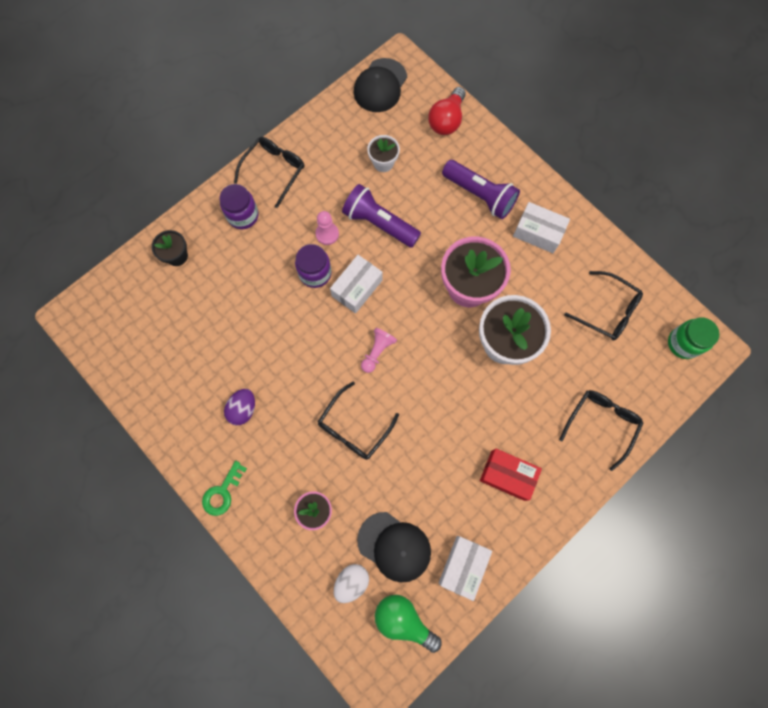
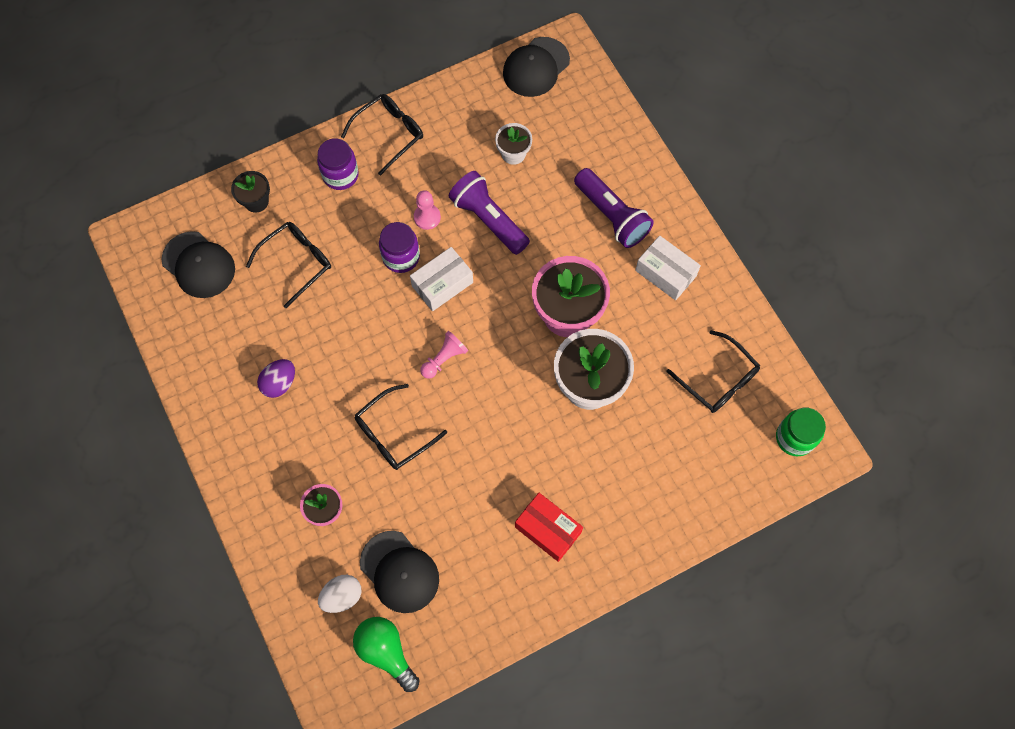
camera: 15 degrees right, 5 degrees down
green key [202,461,247,516] -> none
red light bulb [428,87,466,135] -> none
white box [439,536,492,601] -> none
black glasses [559,390,644,471] -> black glasses moved to [246,222,331,309]
none -> black cap [162,231,235,298]

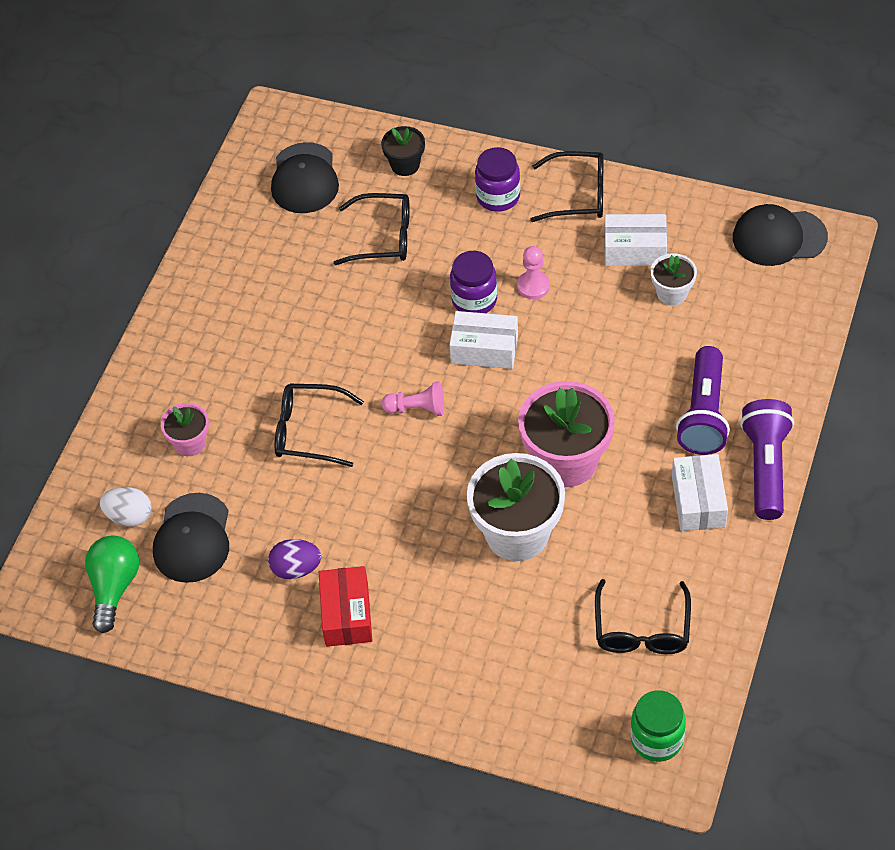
camera: 50 degrees right, 15 degrees down
purple egg [257,359,295,398] -> purple egg moved to [268,539,321,579]
purple flashlight [449,171,530,255] -> purple flashlight moved to [740,399,794,520]
none -> white box [604,214,667,266]

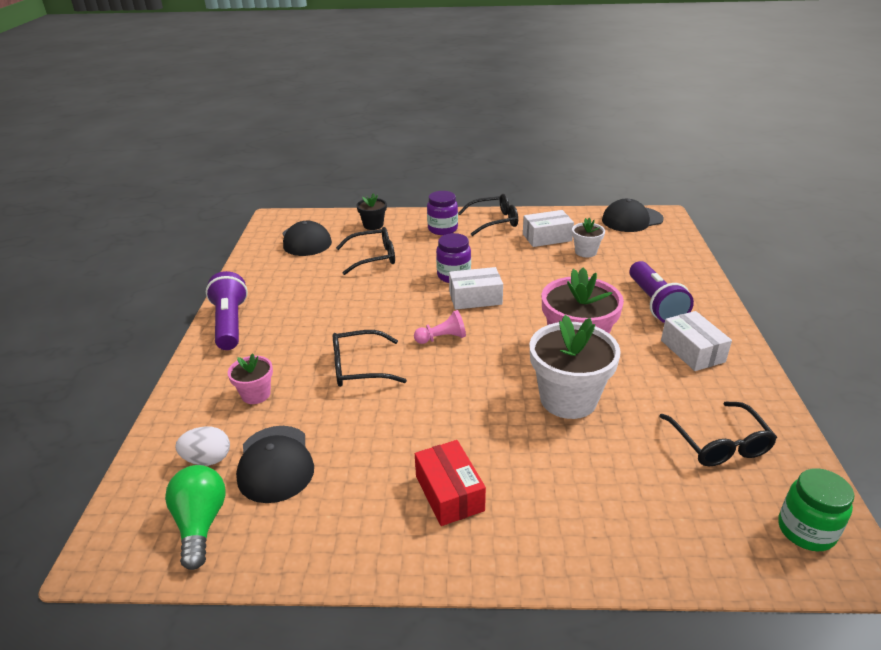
camera: 20 degrees left, 20 degrees down
purple egg [268,539,321,579] -> none
pink pawn [517,246,550,299] -> none
purple flashlight [740,399,794,520] -> purple flashlight moved to [206,271,248,350]

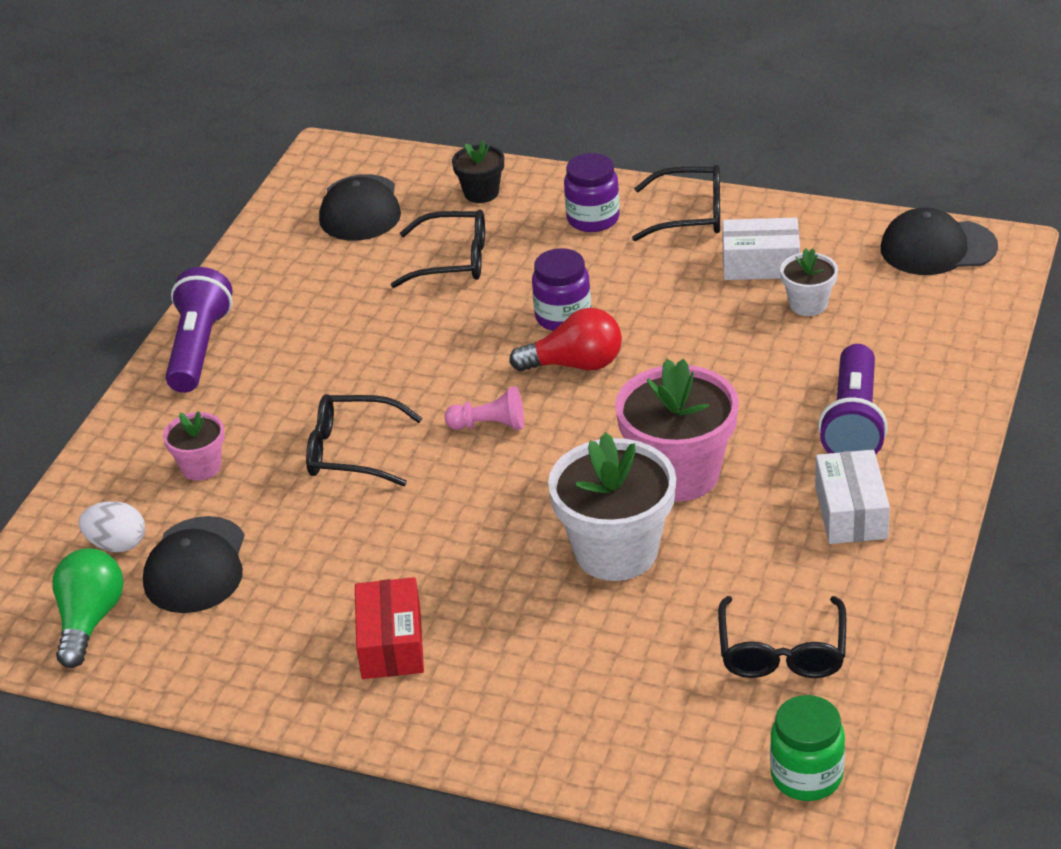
camera: 20 degrees right, 5 degrees up
white box [449,267,503,310] -> red light bulb [509,308,622,372]

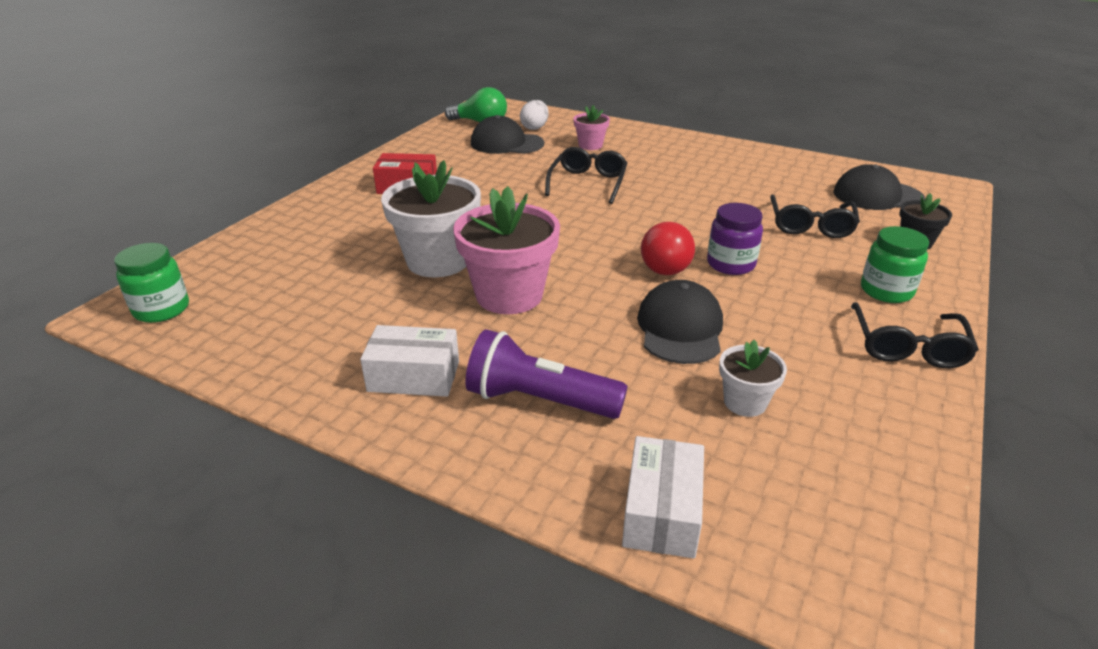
camera: 95 degrees right, 5 degrees down
purple flashlight [165,267,233,393] -> none
pink pawn [444,387,524,430] -> none
purple jar [564,153,620,232] -> green jar [861,226,929,303]
black glasses [718,596,846,678] -> none
white box [722,218,800,280] -> white box moved to [622,436,704,558]
black cap [881,208,998,275] -> black cap moved to [637,280,723,364]

